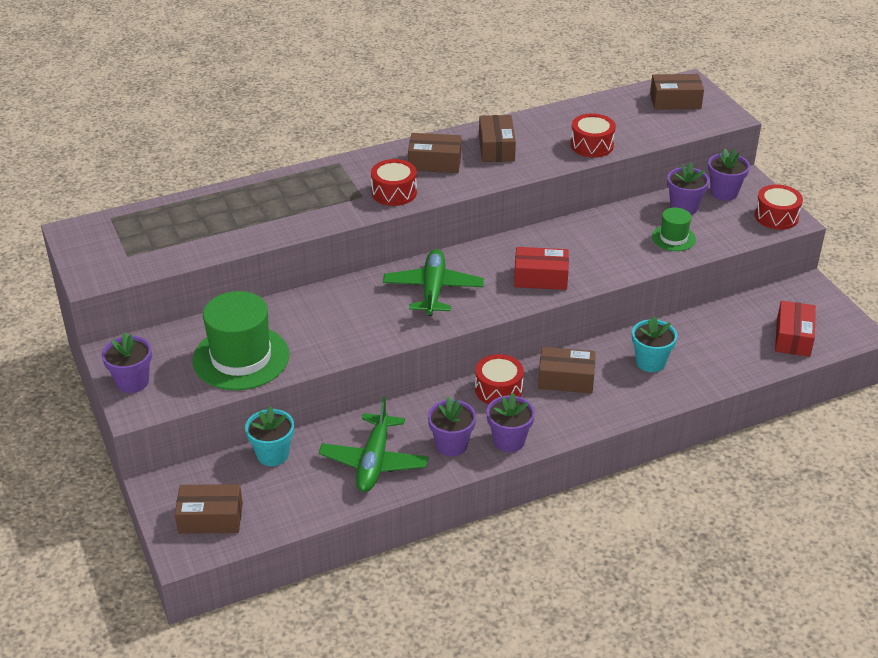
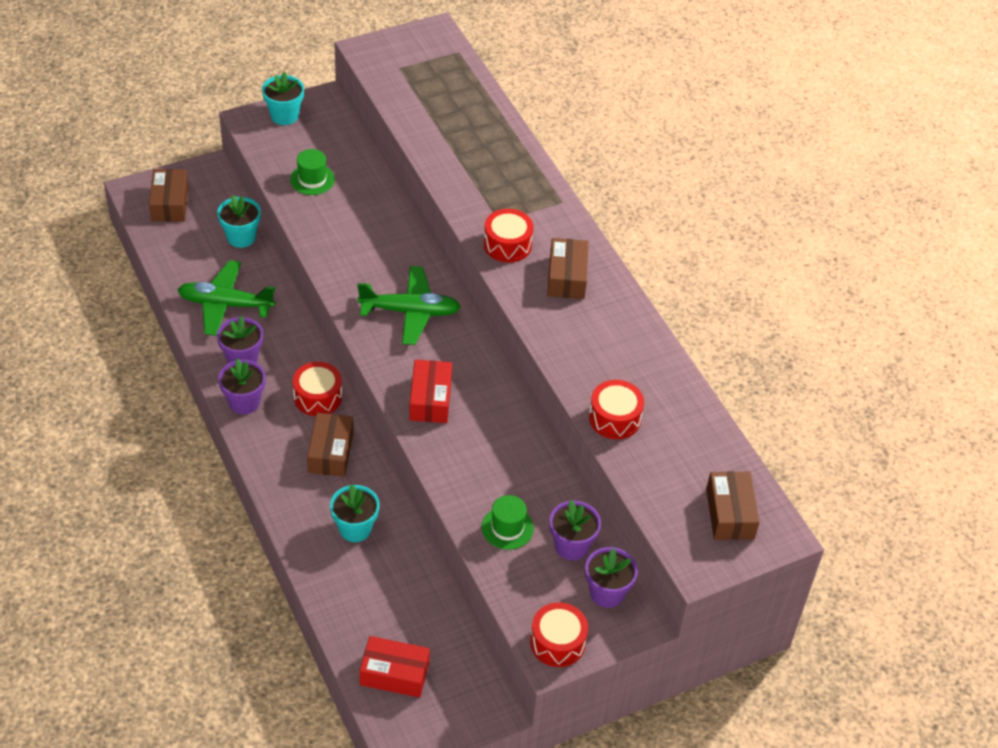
camera: 85 degrees right, 10 degrees up
purple flower pot [102,332,152,393] -> turquoise flower pot [262,72,304,125]
green hat [193,291,289,390] -> green hat [290,149,335,195], size x0.51
brown box [479,115,516,162] -> none

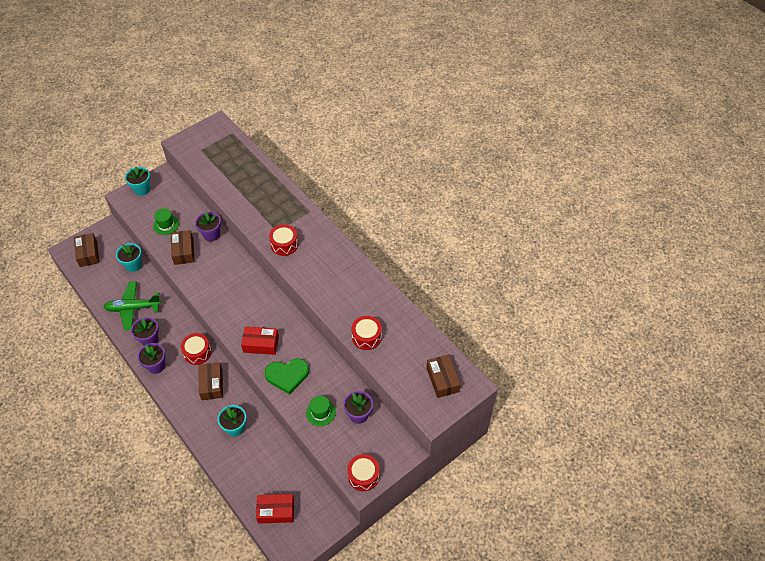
camera: 10 degrees left, 5 degrees up
green plane [357,266,461,345] -> none
red box [409,360,452,423] -> red box turned 75 degrees counterclockwise [241,326,279,355]
brown box [547,238,589,299] -> brown box moved to [171,230,195,265]
purple flower pot [585,547,638,608] -> purple flower pot moved to [195,212,221,241]
none -> green heart [265,358,309,394]

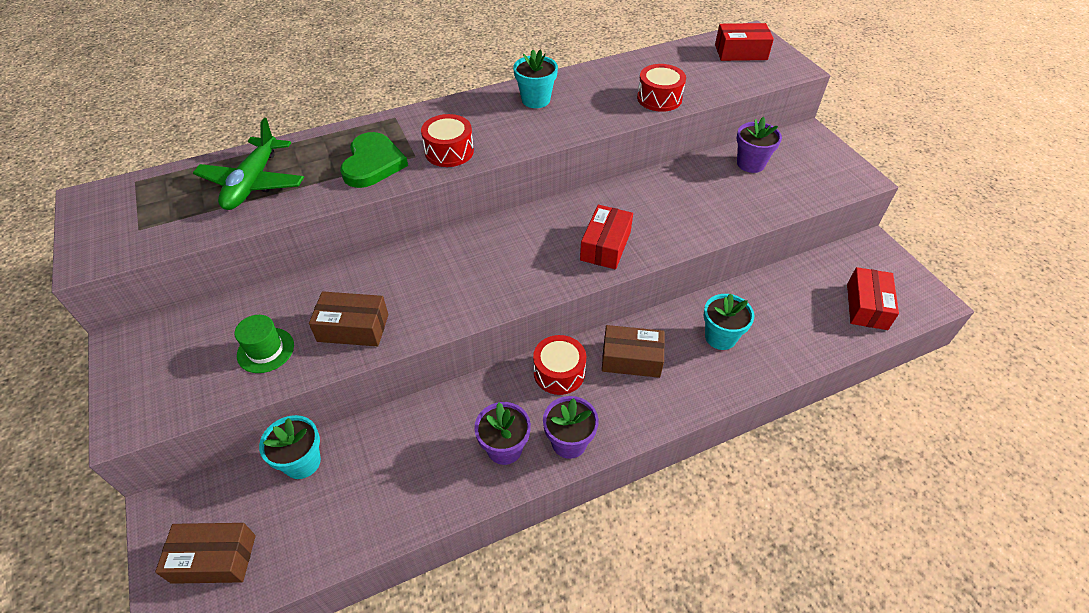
camera: 75 degrees left, 5 degrees down
green plane [104,281,161,330] -> green plane moved to [193,118,304,210]
turquoise flower pot [125,166,150,196] -> turquoise flower pot moved to [513,49,558,108]
purple flower pot [195,212,221,241] -> none
green heart [265,358,309,394] -> green heart moved to [340,132,408,188]
green hat [306,396,336,426] -> none
red drum [347,454,380,491] -> none
brown box [426,355,461,398] -> red box [715,23,774,61]

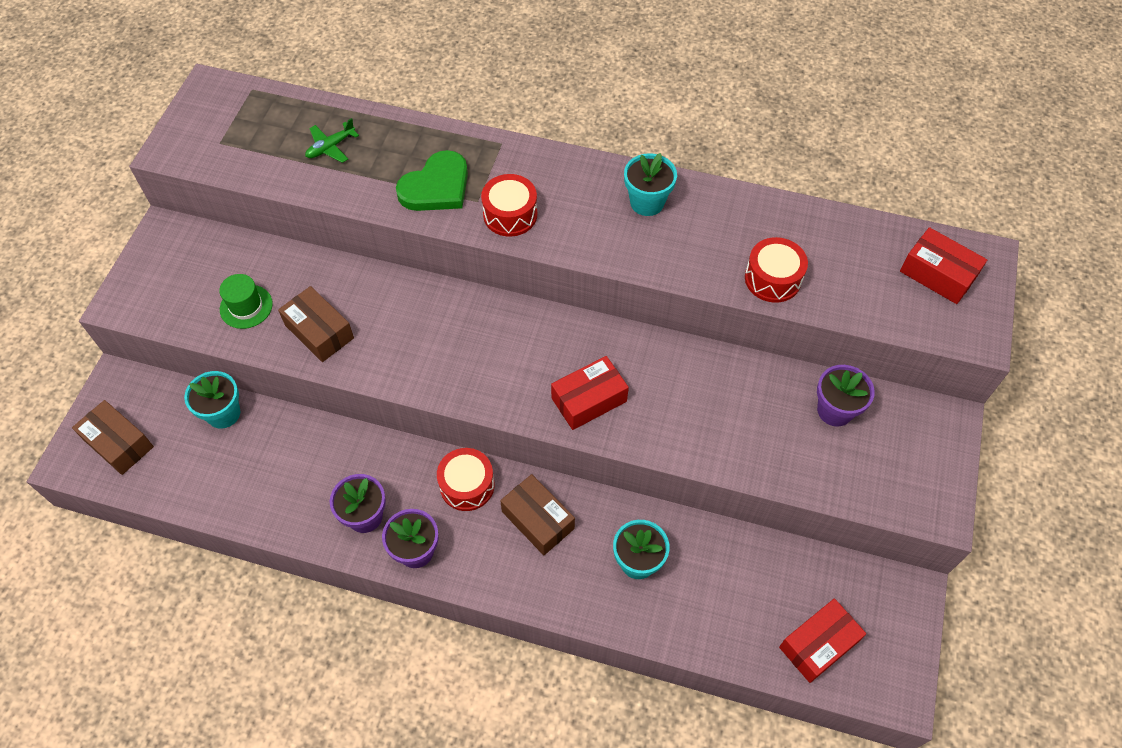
camera: 40 degrees right, 10 degrees up
green plane [193,118,304,210] -> green plane [305,118,359,163], size x0.53

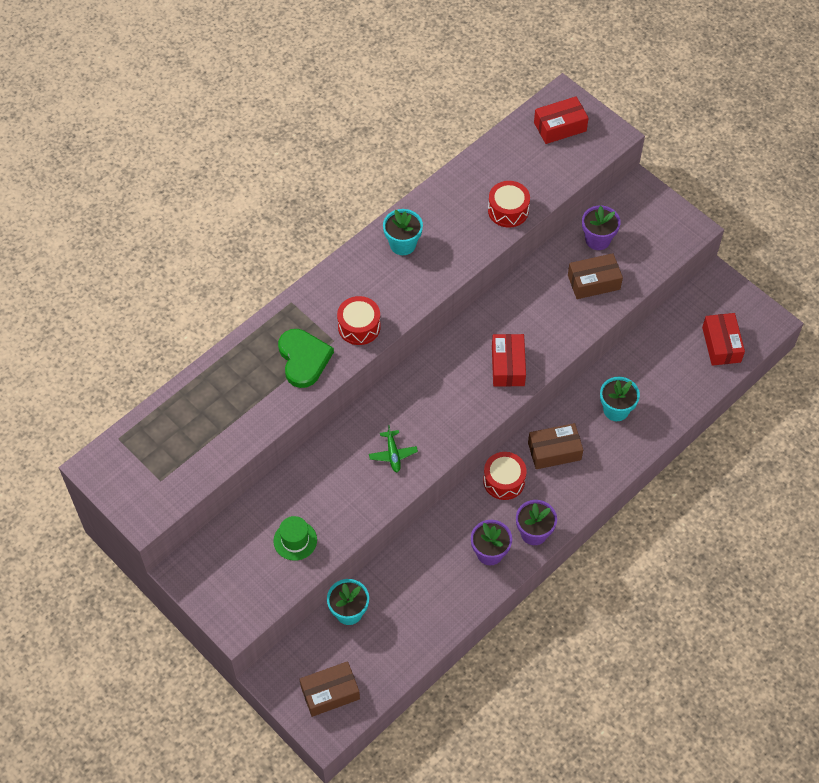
camera: 60 degrees left, 0 degrees up
brown box [278,286,354,362] -> brown box moved to [568,253,623,299]
green plane [305,118,359,163] -> green plane moved to [369,425,418,472]

